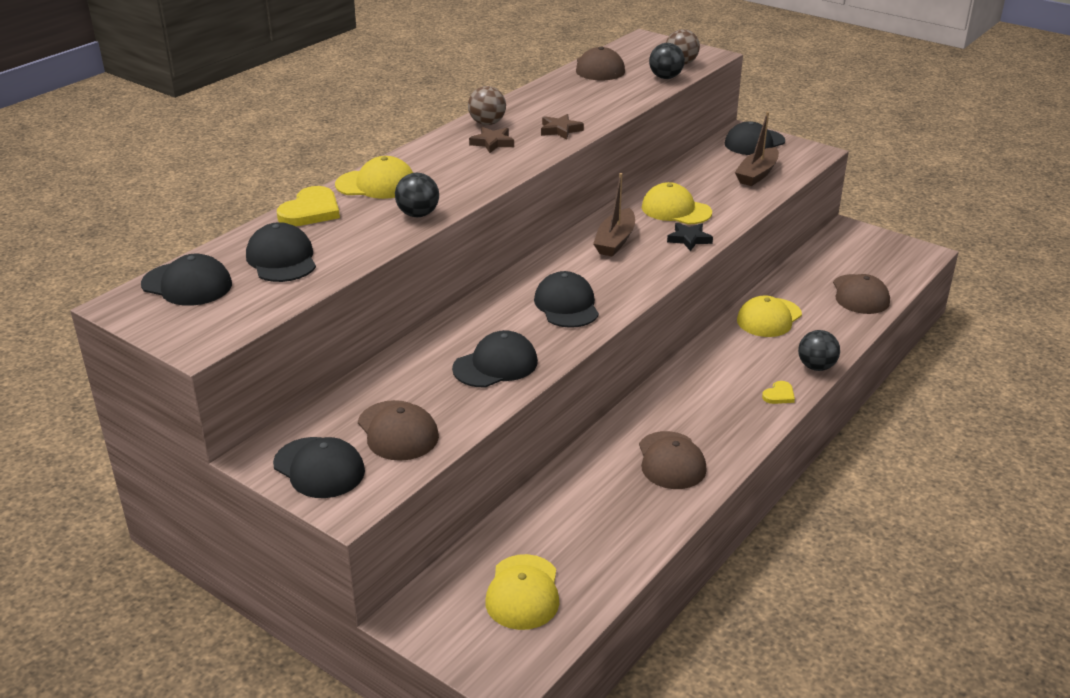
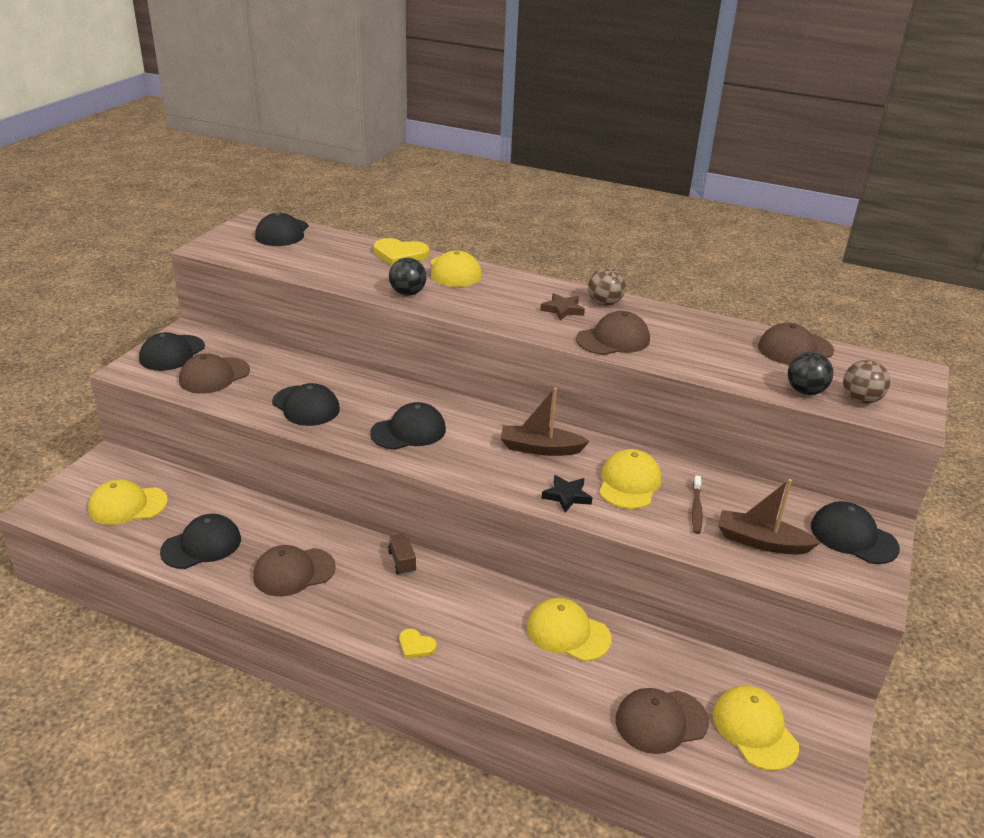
camera: 75 degrees right, 0 degrees up
black cap [246,222,316,282] -> black cap moved to [160,514,241,569]
brown star [541,114,584,139] -> brown cap [576,311,650,355]
black ball [798,330,840,371] -> none
none -> brown truck [388,534,416,575]
none -> brown toothbrush [692,476,703,534]
none -> yellow cap [713,686,799,771]

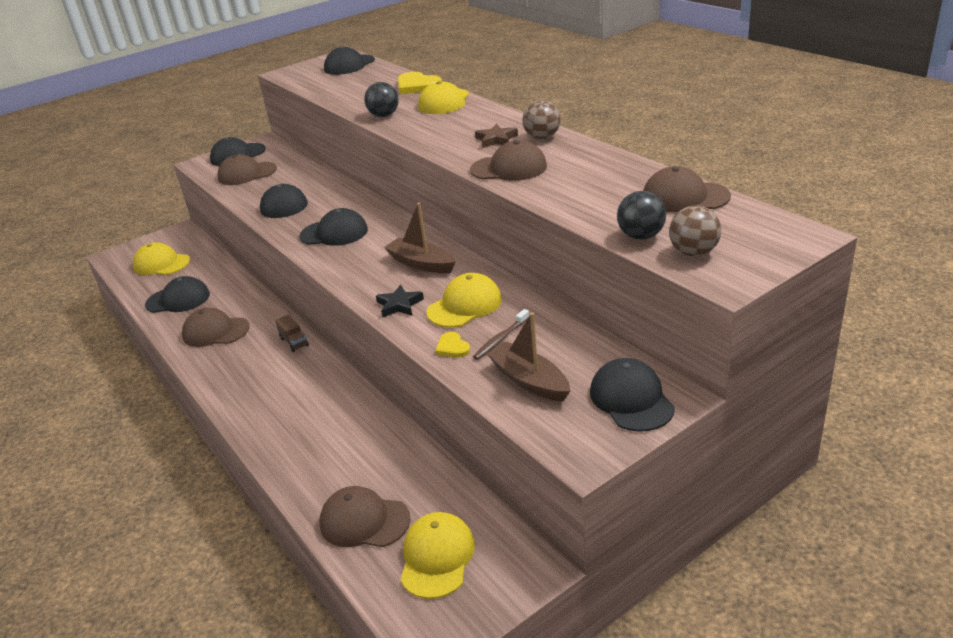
camera: 35 degrees right, 0 degrees up
brown truck [388,534,416,575] -> brown truck turned 135 degrees clockwise [275,314,309,352]
yellow heart [399,629,436,659] -> yellow heart moved to [435,332,470,357]
yellow cap [527,598,611,661] -> none

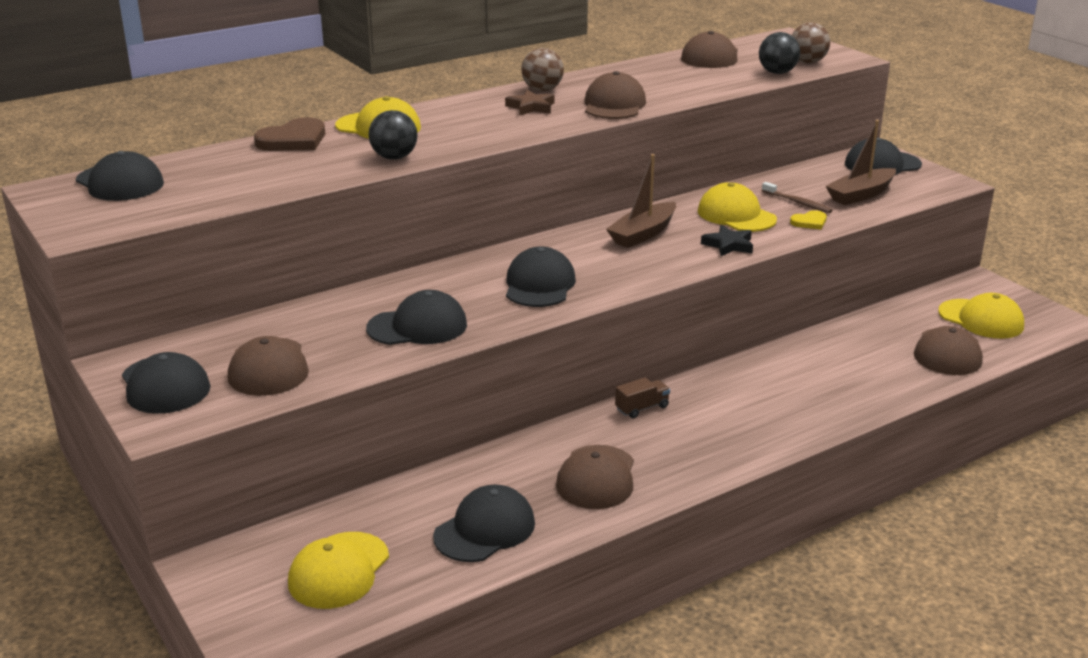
camera: 90 degrees left, 5 degrees down
black cap [145,276,210,313] -> black cap turned 45 degrees clockwise [433,485,535,562]
yellow heart [397,72,442,94] -> brown heart [254,117,325,151]
yellow cap [401,512,475,599] -> yellow cap turned 150 degrees counterclockwise [938,293,1024,339]

